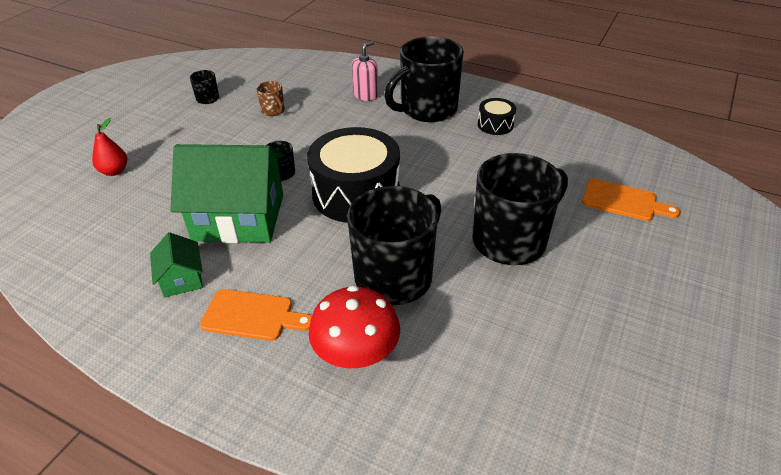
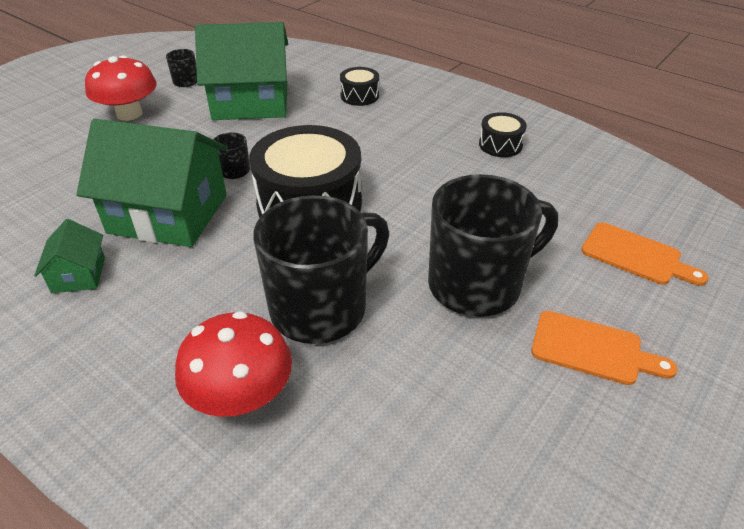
camera: 10 degrees right, 0 degrees up
red pear [92,118,127,176] -> none
orange cutting board [200,289,312,341] -> orange cutting board moved to [531,311,678,385]
brown mug [256,81,285,116] -> green house [195,22,288,120]
pink soap dispenser [352,41,378,101] -> black drum [340,67,379,106]
black mug [385,37,464,122] -> none
none -> red mushroom [85,55,157,121]

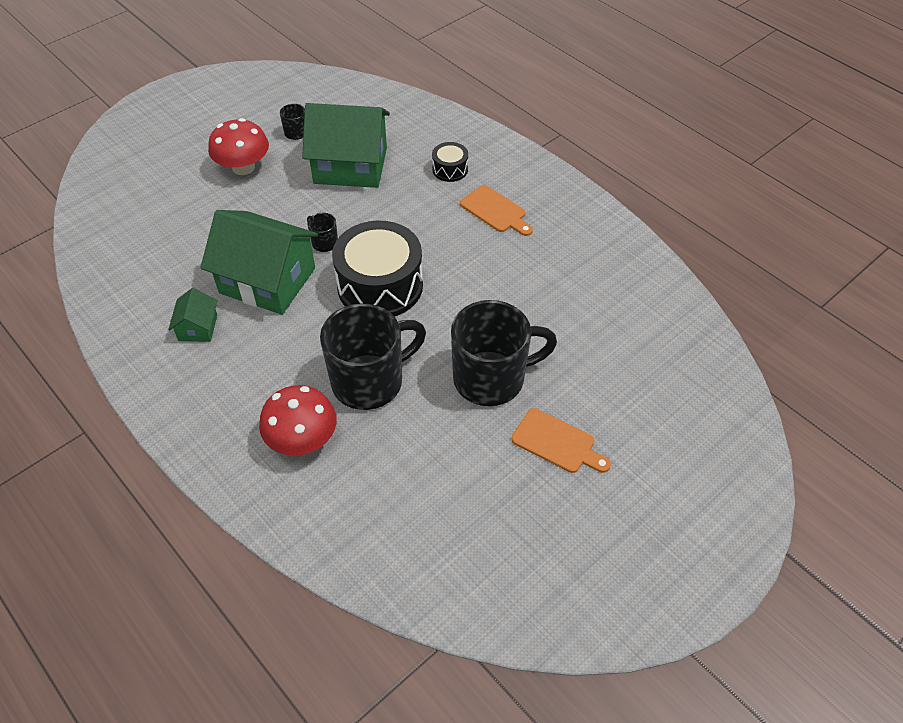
camera: 10 degrees right, 10 degrees up
black drum [479,112,527,157] -> none
orange cutting board [581,222,709,286] -> orange cutting board moved to [460,185,533,236]

